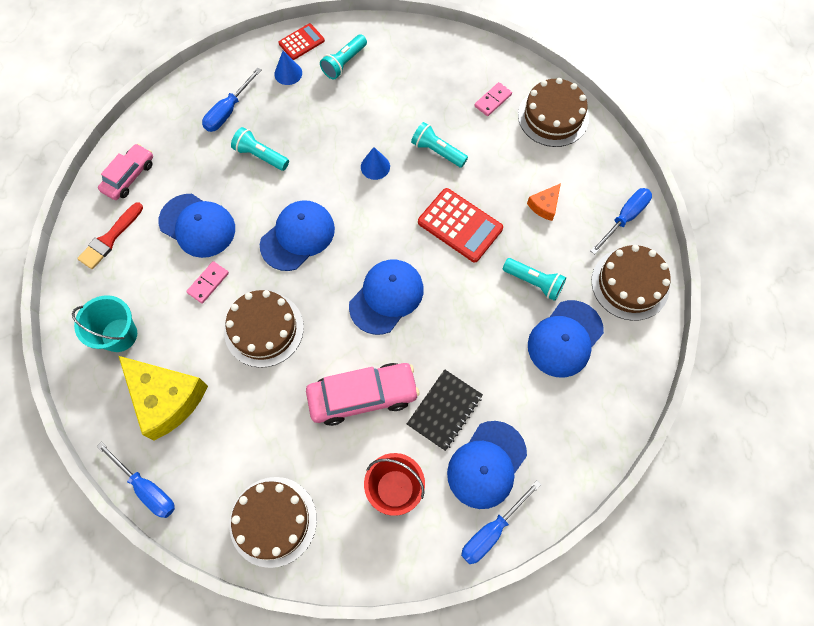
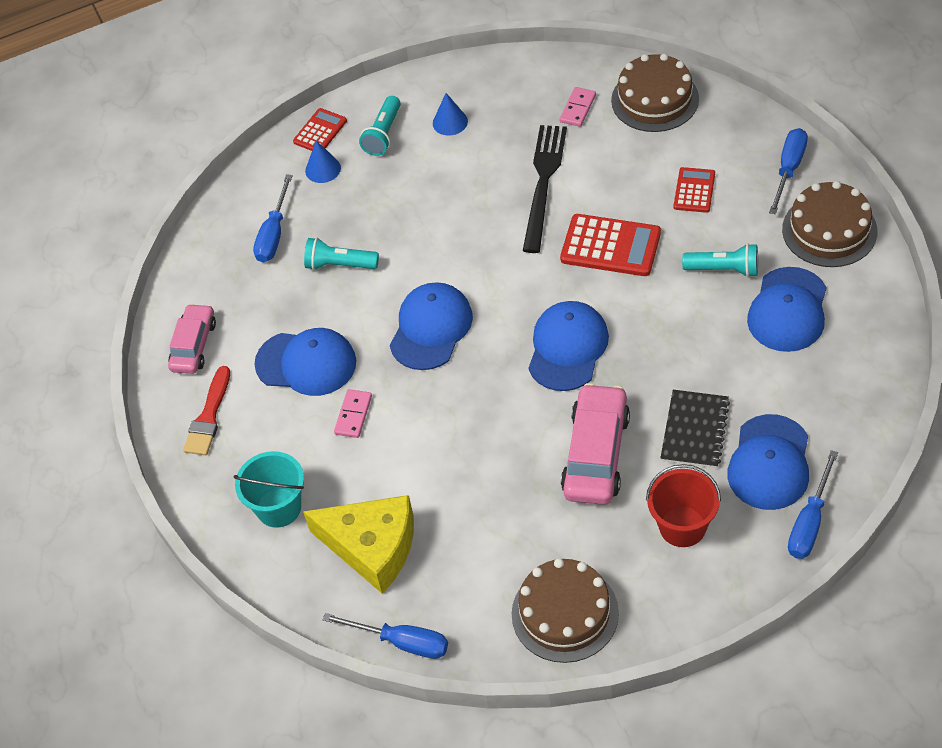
camera: 15 degrees left, 15 degrees down
brown cake [224,290,304,368] -> none
pink car [306,363,420,426] -> pink car turned 45 degrees counterclockwise [561,383,630,505]
blue cone [361,147,390,180] -> blue cone moved to [433,93,468,135]
turquoise flashlight [411,122,468,168] -> black fork [523,125,567,253]
orange cheese [527,183,561,221] -> red calculator [674,167,715,213]

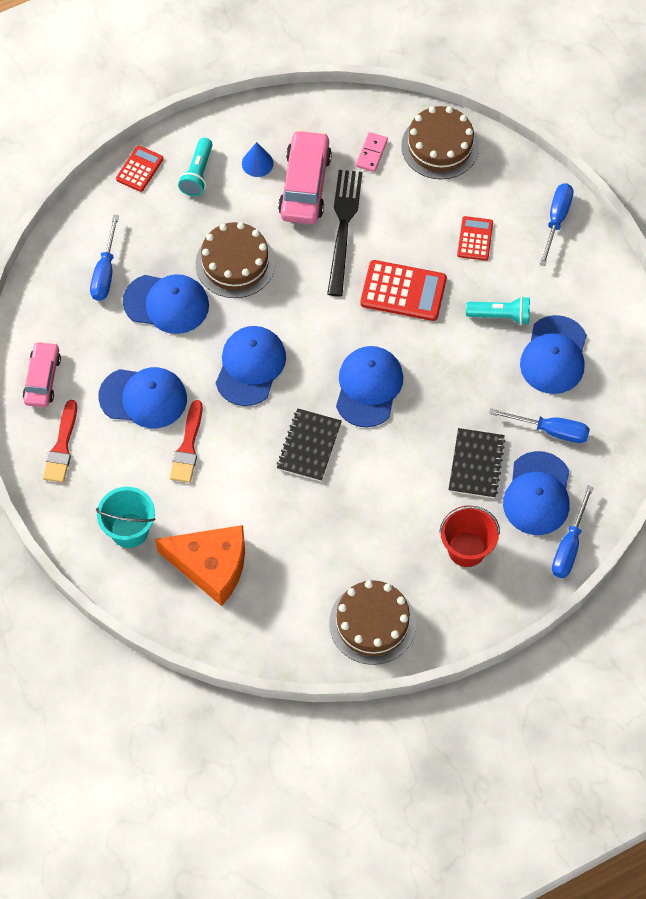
camera: 10 degrees left, 10 degrees up
yellow cheese [303,495,414,594] -> orange cheese [155,525,245,606]
turquoise flashlight [304,238,379,270] -> blue cap [123,274,209,334]
blue cone [305,141,341,183] -> none
blue screwdriver [323,613,448,659] -> blue screwdriver moved to [489,408,590,443]
pink domino [334,389,372,438] -> red brush [170,400,203,483]
pink car [561,383,630,505] -> pink car moved to [278,130,332,224]
brown cake [782,181,878,267] -> brown cake moved to [195,222,275,298]
none -> black notebook [277,408,342,481]

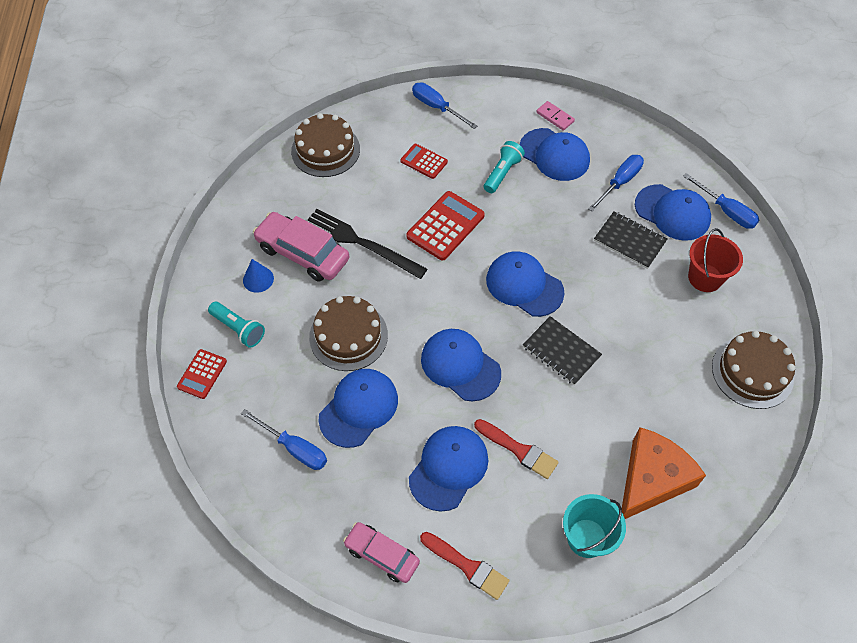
camera: 65 degrees left, 5 degrees down
red calculator [116,146,164,192] -> red calculator turned 120 degrees counterclockwise [177,349,227,399]
pink domino [356,132,388,172] -> pink domino moved to [536,101,575,131]

